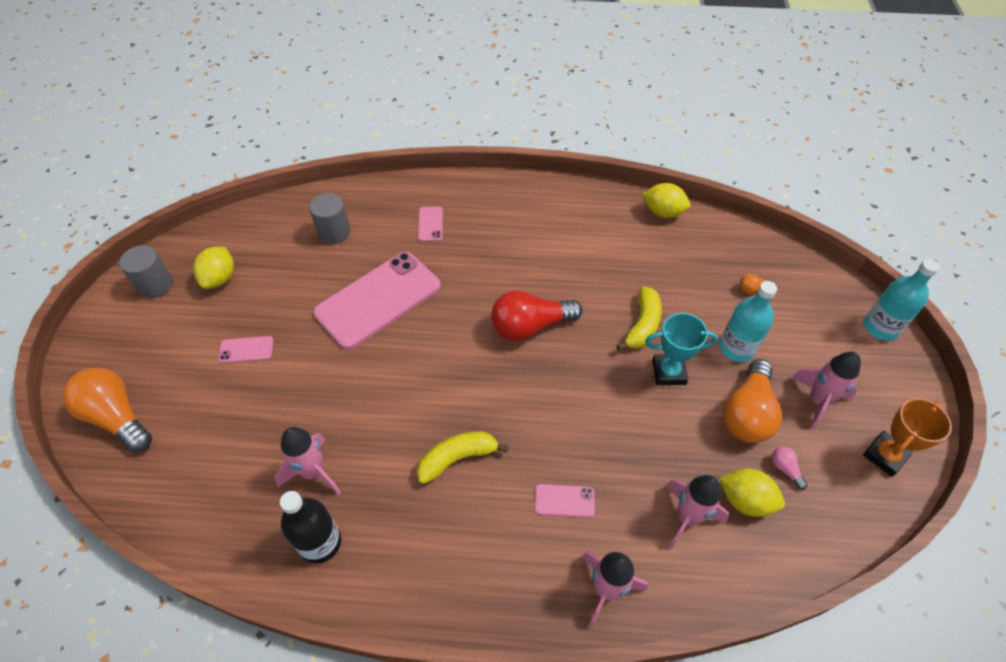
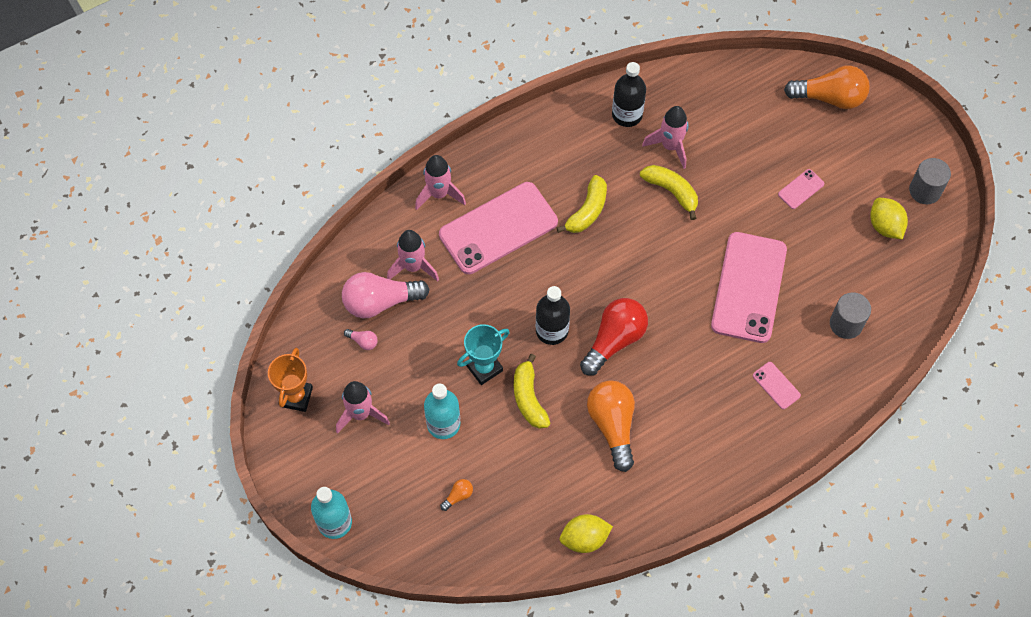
camera: 145 degrees right, 10 degrees up
pink phone [535,484,595,518] -> pink phone [439,182,558,274], size x2.43
yellow lemon [719,469,785,517] -> pink light bulb [342,272,430,318]
orange light bulb [723,359,782,443] -> orange light bulb moved to [587,380,635,472]
none -> black bottle [536,286,570,345]
none -> yellow banana [640,165,698,220]

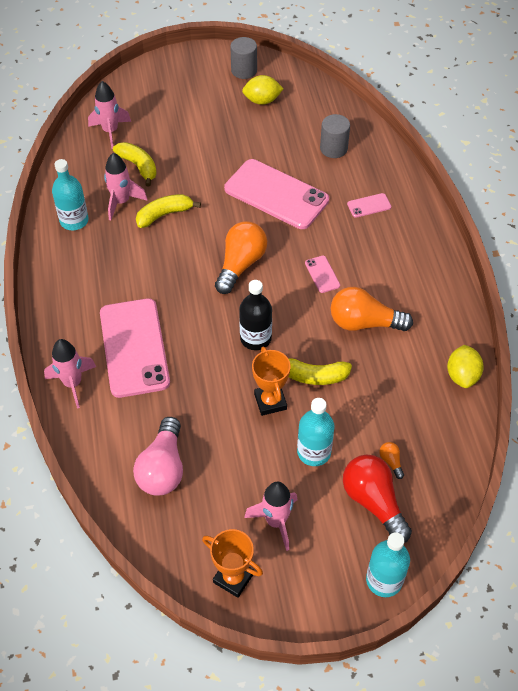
camera: 70 degrees left, 10 degrees down
pink light bulb [344,329,378,350] -> none
pink rocket [387,230,439,281] -> pink rocket moved to [88,81,131,149]
turquoise trophy [457,324,510,385] -> orange trophy [252,347,291,416]
yellow banana [557,175,607,233] -> yellow banana moved to [113,142,157,187]
red light bulb [580,298,648,376] -> red light bulb moved to [343,455,412,543]
black bottle [612,62,646,127] -> turquoise bottle [52,159,89,230]
pink phone [778,169,824,209] -> pink phone moved to [305,256,340,293]
orange light bulb [784,66,870,109] -> orange light bulb moved to [215,221,267,294]

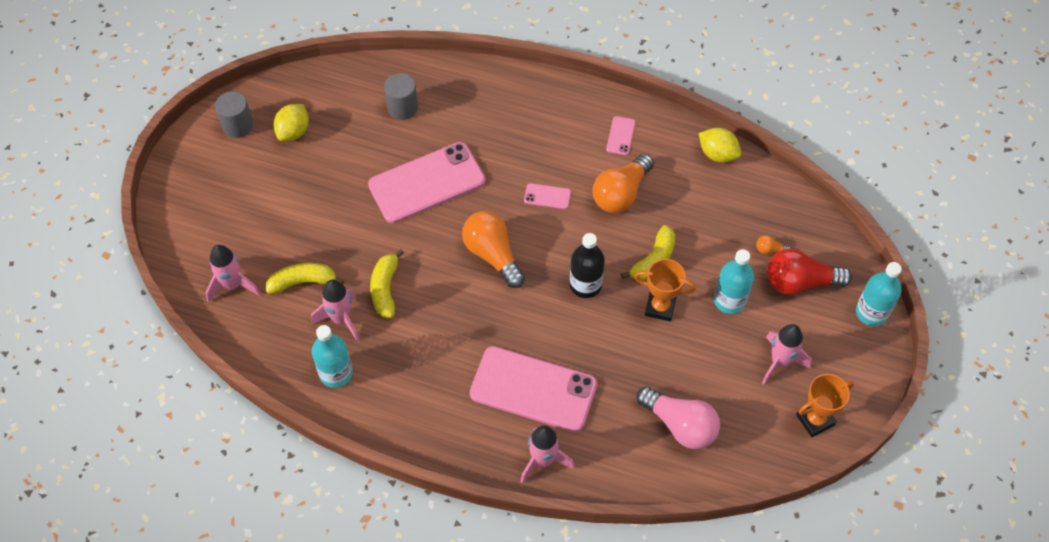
camera: 60 degrees left, 5 degrees up
pink phone [347,193,391,218] -> pink phone moved to [606,116,636,155]

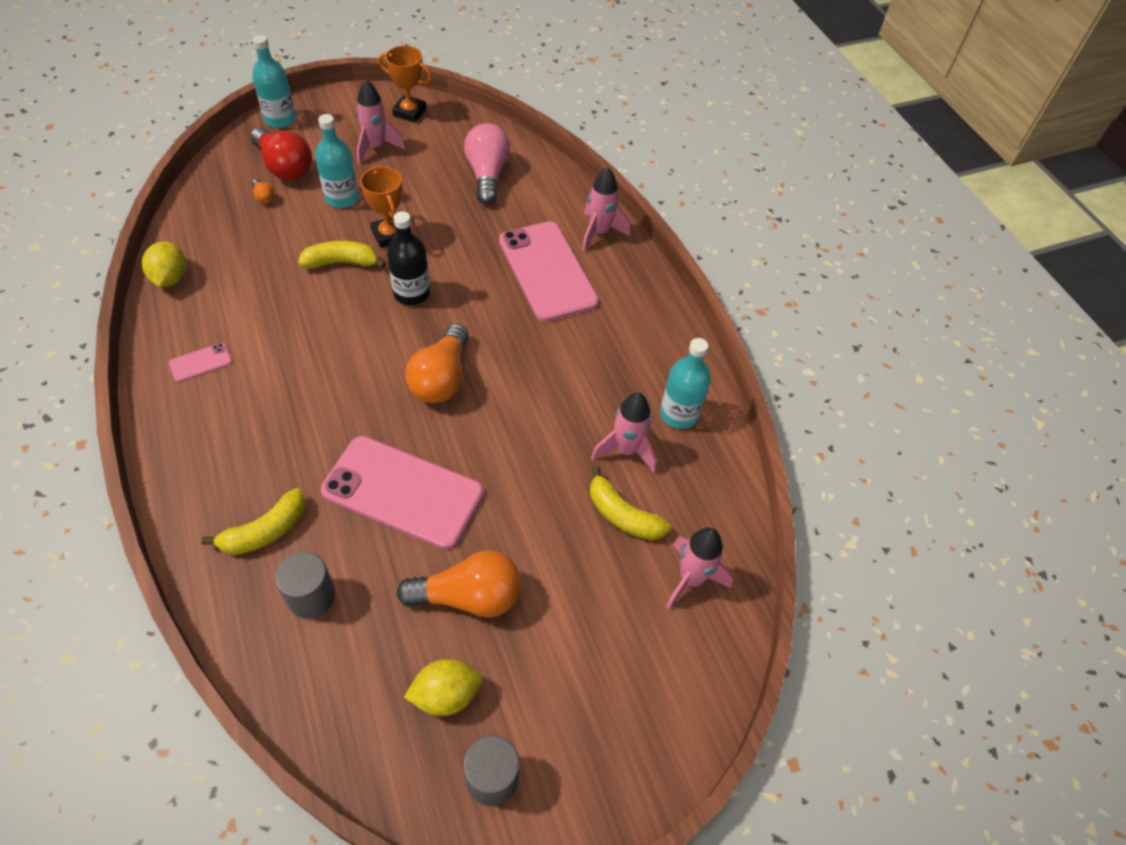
camera: 135 degrees left, 5 degrees down
yellow banana [370,249,404,318] -> yellow banana moved to [201,488,306,555]
pink phone [524,183,571,209] -> none
orange light bulb [593,154,654,213] -> orange light bulb moved to [397,550,521,618]

